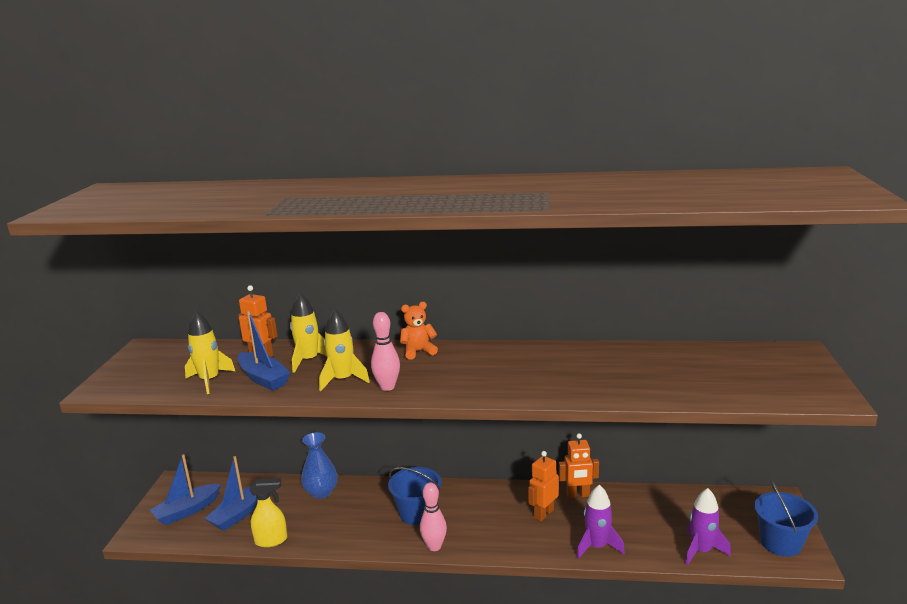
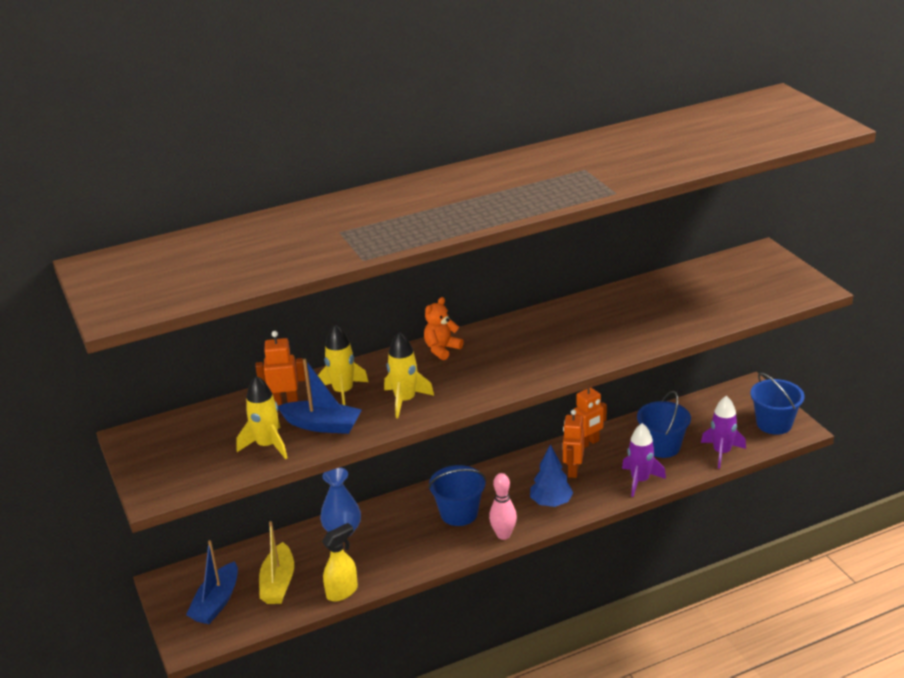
camera: 30 degrees left, 10 degrees up
blue boat [205,456,257,531] -> yellow boat [259,521,294,604]
pink bowling pin [371,312,400,391] -> none
none -> blue tree [530,444,573,507]
none -> blue bucket [637,391,691,458]

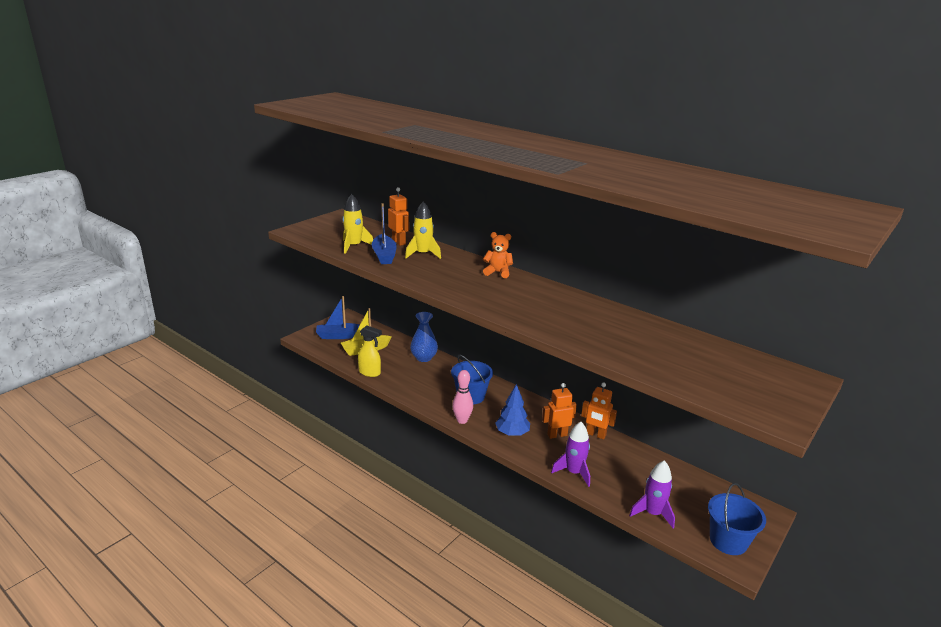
camera: 60 degrees right, 5 degrees down
yellow rocket [384,332,434,418] -> none
blue bucket [637,391,691,458] -> none

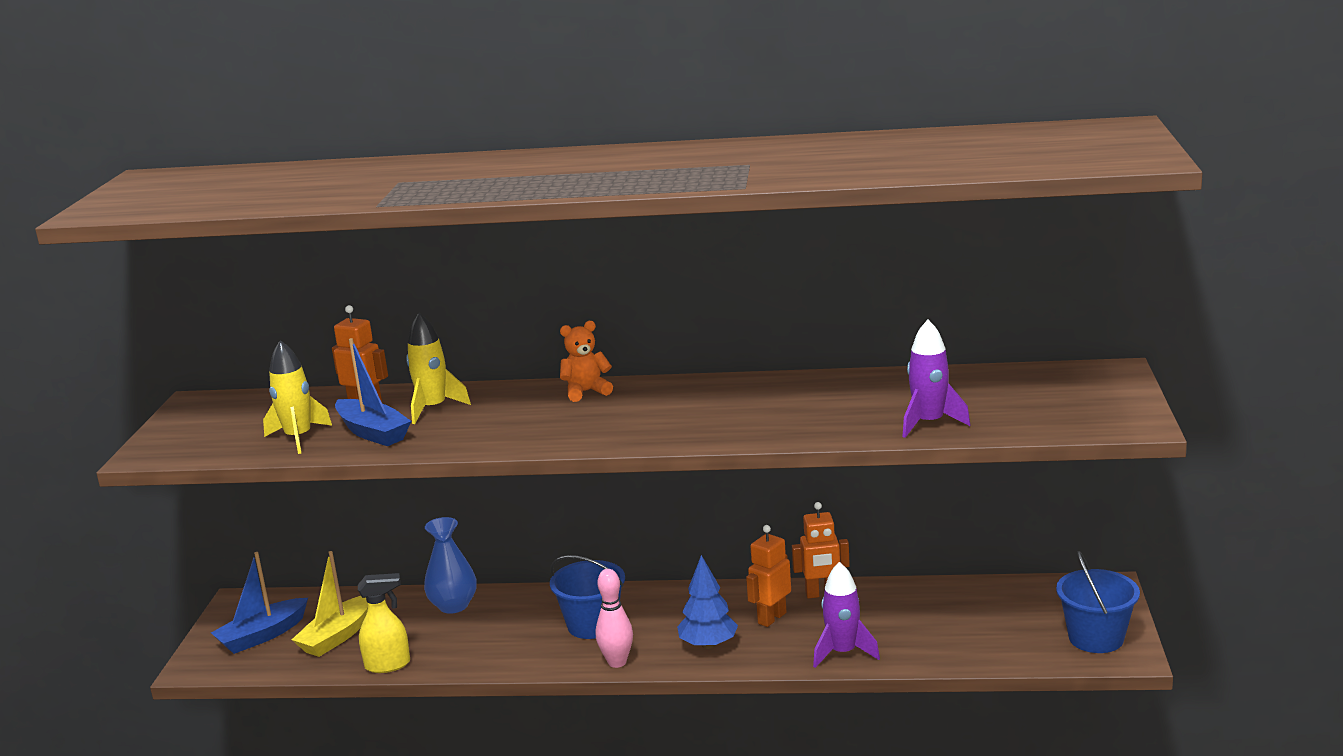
camera: 30 degrees left, 5 degrees down
purple rocket [629,460,675,528] -> purple rocket moved to [902,320,970,438]

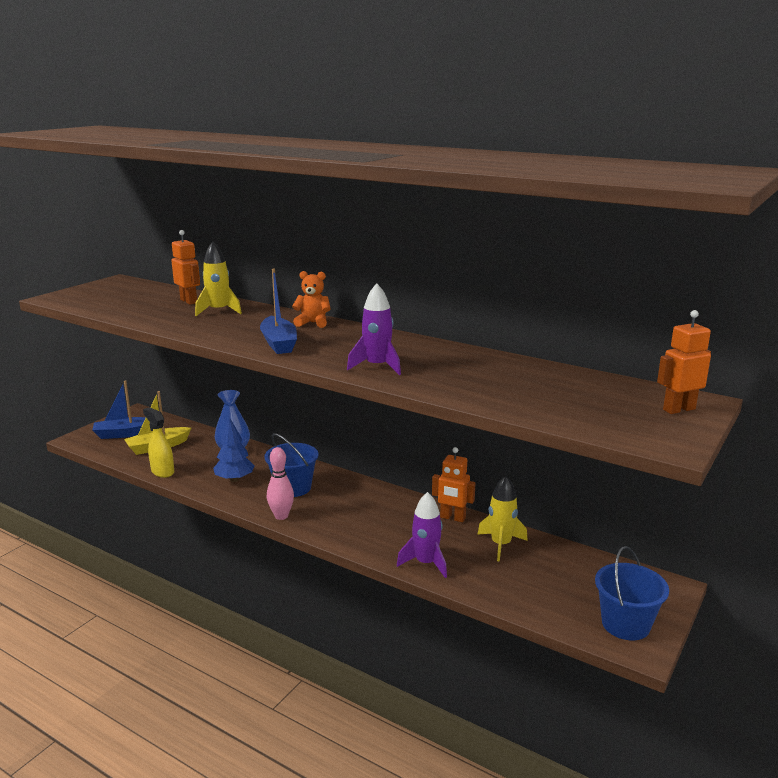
camera: 25 degrees right, 0 degrees up
yellow rocket [263,340,332,454] -> yellow rocket moved to [477,476,528,562]
blue boat [335,338,411,446] -> blue boat moved to [260,269,297,354]
yellow spray bottle [358,573,410,673] -> yellow spray bottle turned 150 degrees counterclockwise [143,407,174,478]
blue tree [677,555,738,649] -> blue tree moved to [213,417,255,482]
orange robot [746,525,791,627] -> orange robot moved to [657,310,711,414]
purple rocket [902,320,970,438] -> purple rocket moved to [347,283,401,375]

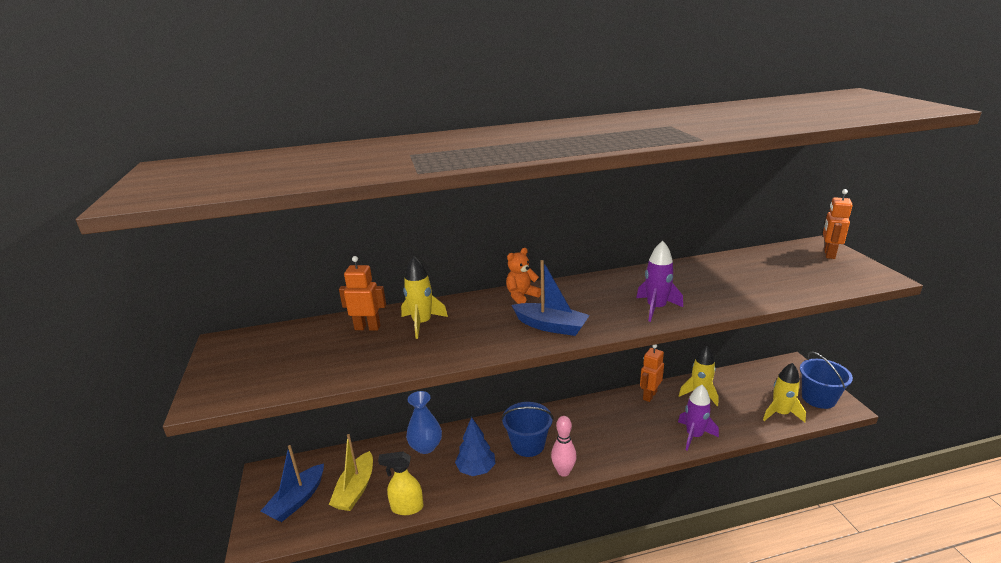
camera: 45 degrees left, 5 degrees up
orange robot [432,447,475,522] -> orange robot turned 150 degrees clockwise [640,344,664,402]
none -> yellow rocket [763,363,806,422]

